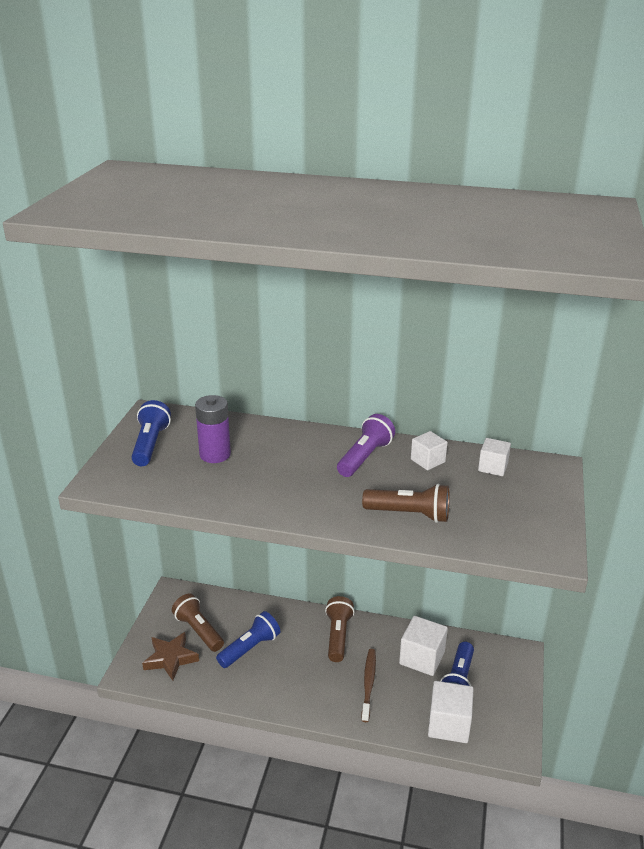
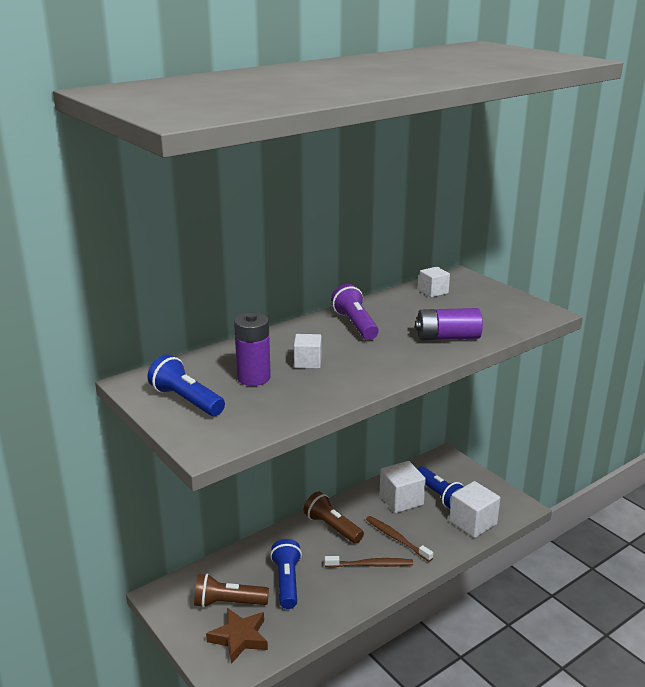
camera: 50 degrees left, 5 degrees down
brown flashlight [362,484,449,523] -> purple battery [415,308,483,341]
white cube [411,431,447,470] -> white cube moved to [294,334,322,369]
none -> brown toothbrush [325,556,413,568]

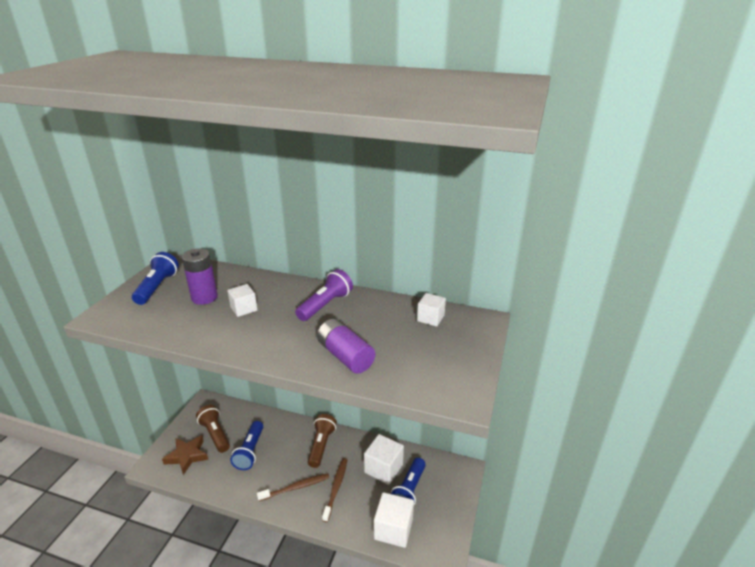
camera: 55 degrees right, 5 degrees up
blue flashlight [270,539,302,609] -> blue flashlight turned 135 degrees clockwise [230,421,263,470]
brown toothbrush [325,556,413,568] -> brown toothbrush turned 75 degrees counterclockwise [257,473,330,501]

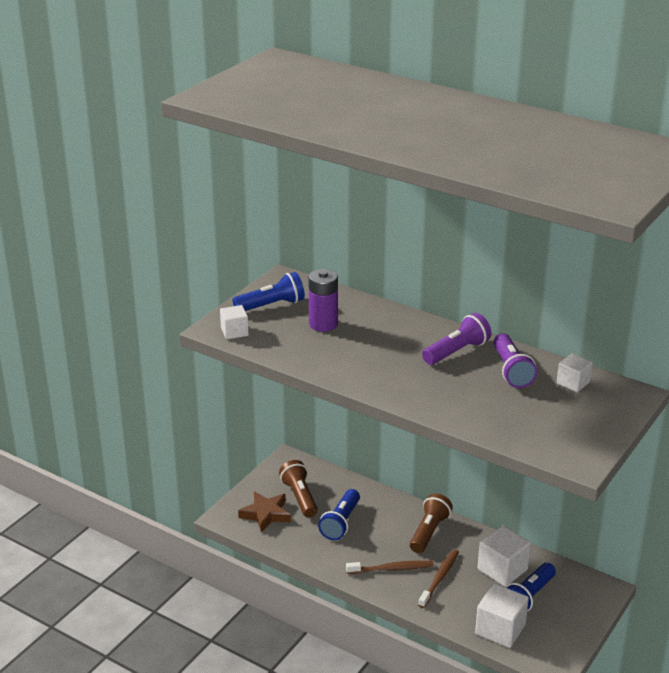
camera: 15 degrees right, 0 degrees up
blue flashlight [132,252,179,305] -> blue flashlight turned 45 degrees clockwise [232,272,305,311]
white cube [227,284,257,317] -> white cube moved to [220,305,249,339]
purple battery [317,319,375,374] -> none
none -> purple flashlight [493,333,537,388]

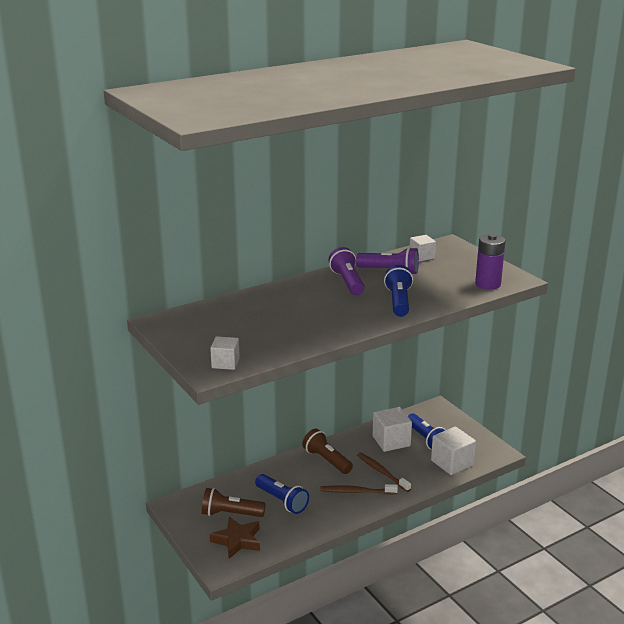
camera: 65 degrees left, 5 degrees down
blue flashlight [232,272,305,311] -> blue flashlight moved to [384,265,413,317]
purple battery [308,269,338,332] -> purple battery moved to [475,234,506,290]
brown toothbrush [346,561,434,574] -> brown toothbrush turned 105 degrees counterclockwise [321,484,398,494]

